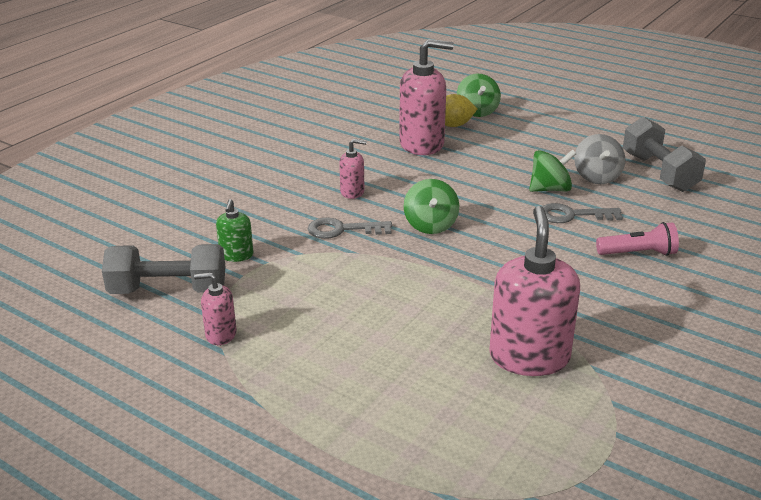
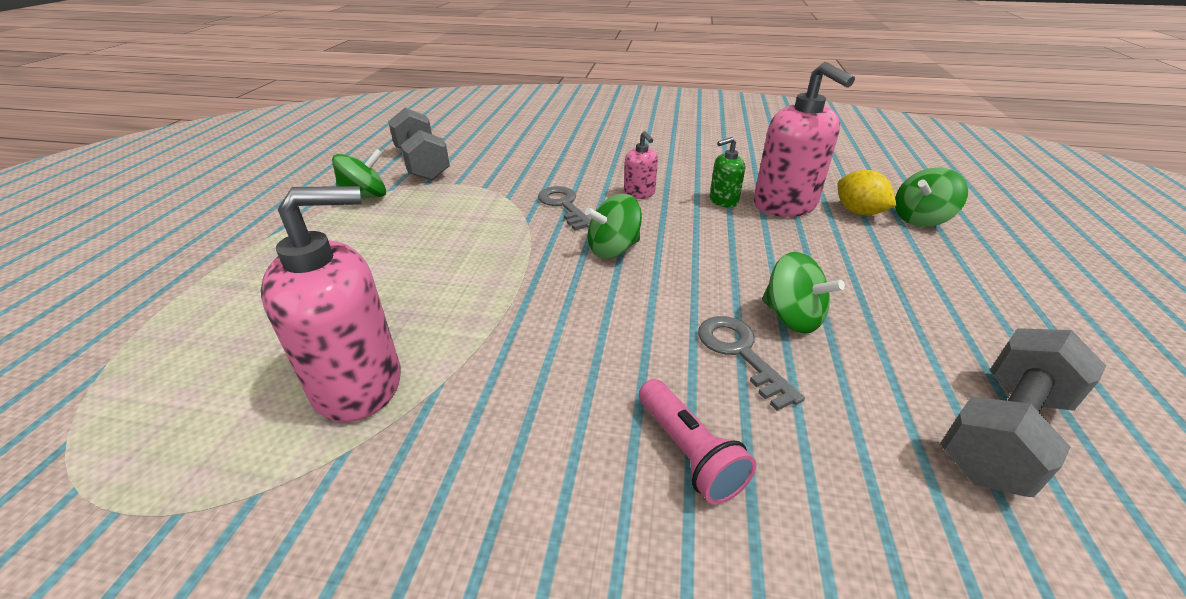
camera: 65 degrees right, 5 degrees up
pink soap dispenser [194,272,237,345] -> green spinning top [332,149,386,199]
green soap dispenser [216,199,253,262] -> green soap dispenser moved to [709,137,745,208]
grey spinning top [574,134,625,184] -> none

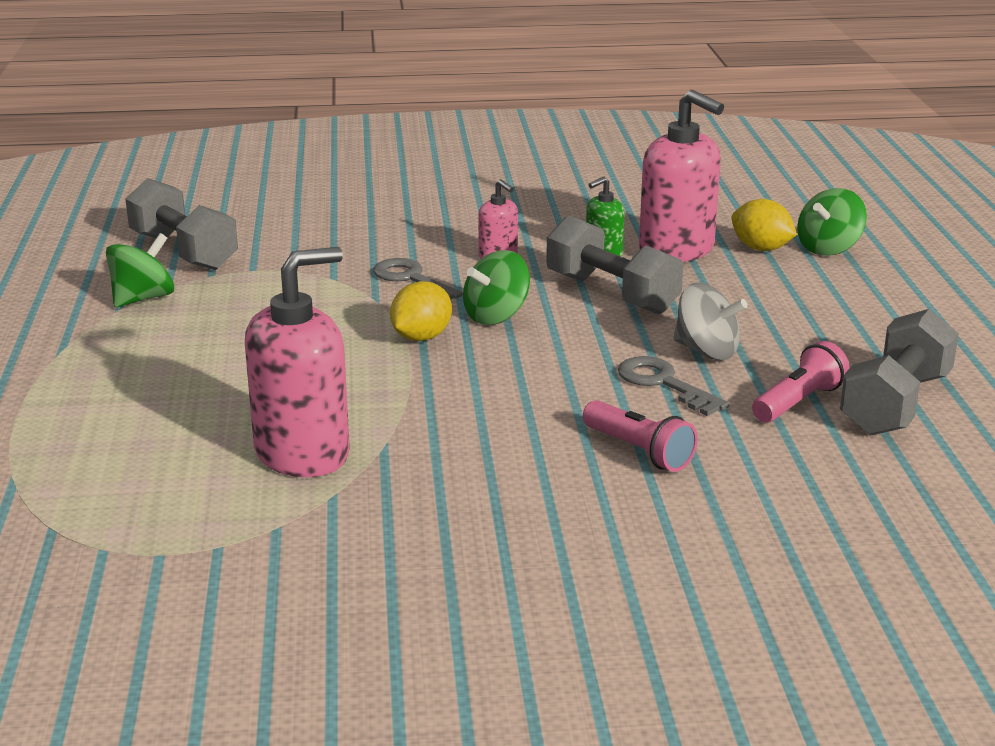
camera: 15 degrees left, 10 degrees down
green spinning top [762,252,845,334] -> grey spinning top [673,283,748,360]
none -> yellow lemon [390,281,452,341]
none -> grey dumbbell [546,215,683,314]
none -> pink flashlight [752,341,850,423]

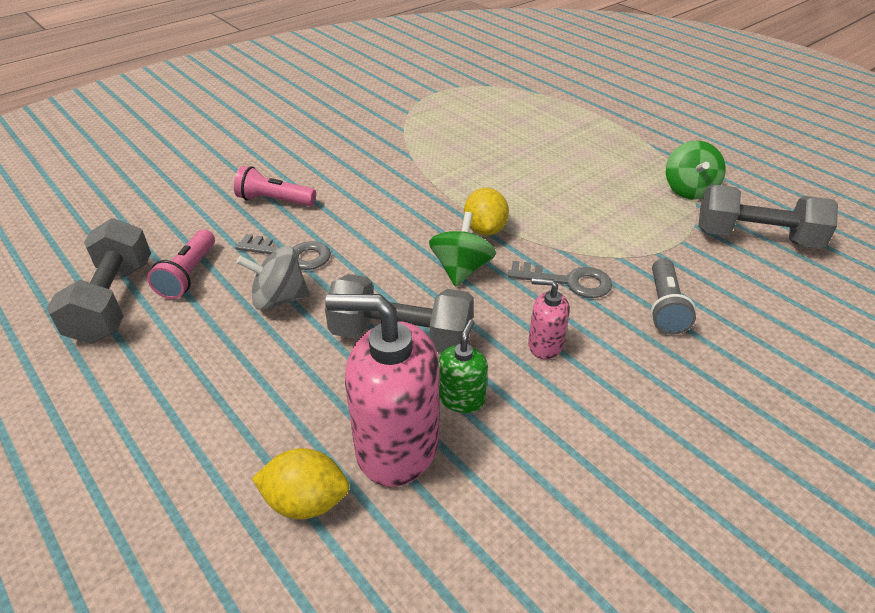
camera: 145 degrees right, 15 degrees up
pink soap dispenser [245,247,350,477] -> none
green spinning top [797,188,867,256] -> none
none -> grey flashlight [650,258,696,335]

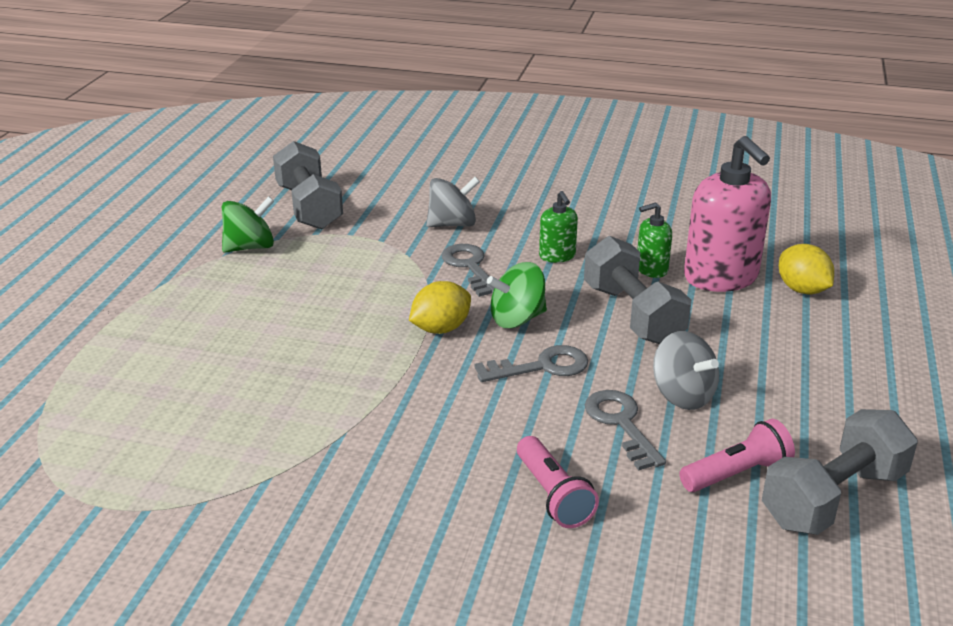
camera: 125 degrees left, 10 degrees down
pink soap dispenser [528,278,570,359] -> green soap dispenser [539,191,578,263]
grey flashlight [650,258,696,335] -> grey spinning top [426,177,480,227]
none -> grey key [474,345,588,382]

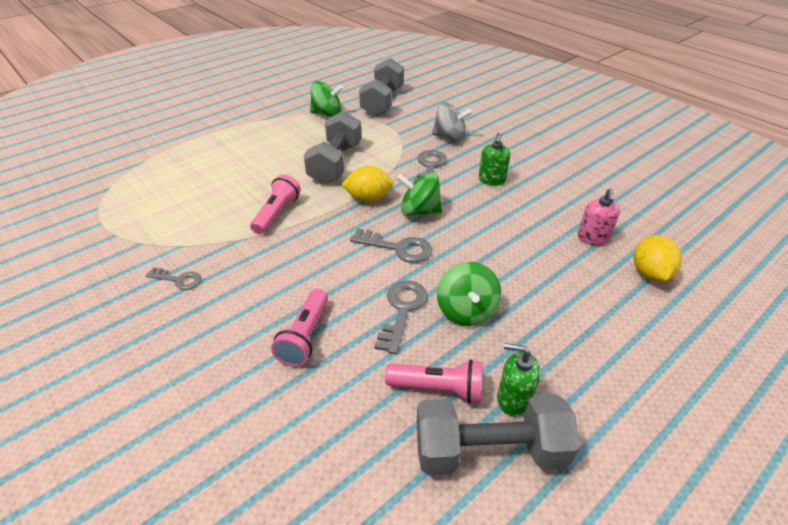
camera: 35 degrees right, 10 degrees up
grey dumbbell [584,236,691,344] -> grey dumbbell moved to [304,111,362,184]
green soap dispenser [637,202,672,278] -> green soap dispenser moved to [497,343,541,417]
grey spinning top [653,331,719,410] -> green spinning top [437,262,501,326]
pink soap dispenser [684,136,771,292] -> pink soap dispenser [578,188,620,245], size x0.49
none -> grey key [146,267,201,290]
none -> pink flashlight [250,174,301,234]

